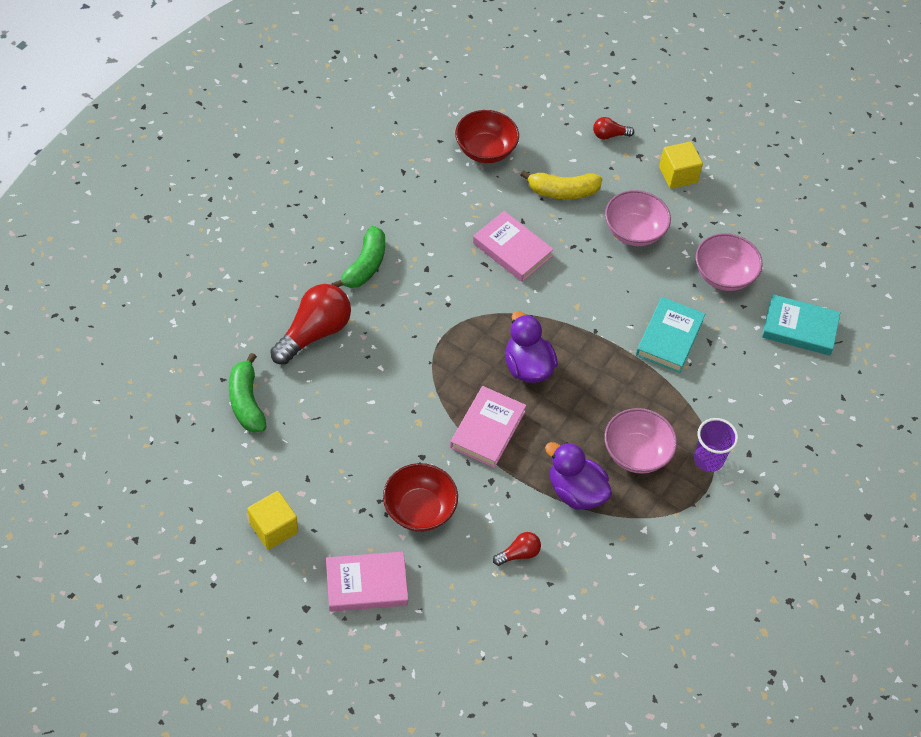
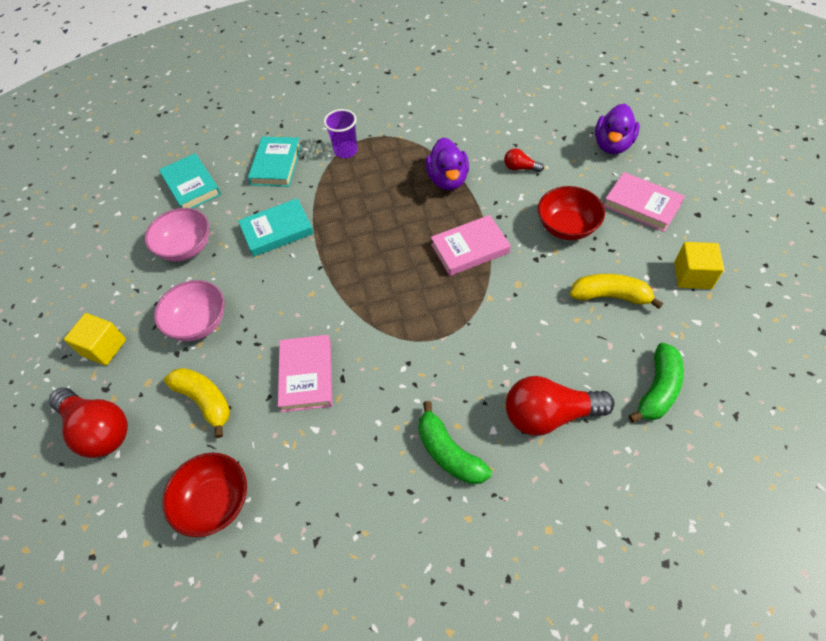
camera: 130 degrees left, 0 degrees up
green banana [332,226,385,288] -> green banana turned 105 degrees counterclockwise [418,401,492,484]
purple duck [505,311,558,383] -> purple duck moved to [595,103,640,154]
red light bulb [593,117,634,140] -> red light bulb [49,388,128,458], size x2.08
pink bowl [605,408,677,474] -> none
none -> turquoise book [248,137,301,187]
none -> yellow banana [570,274,663,309]

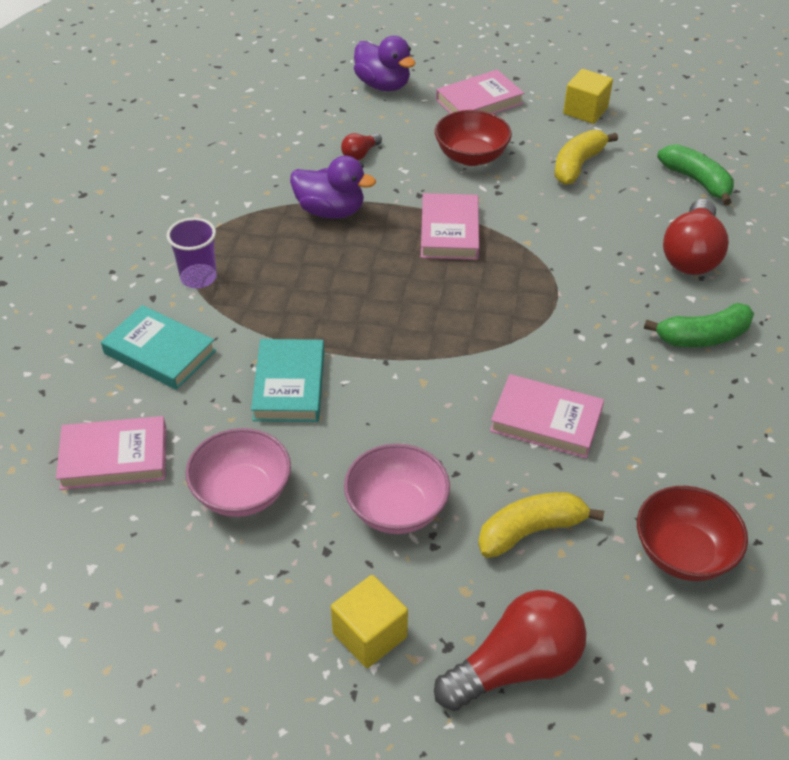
camera: 70 degrees left, 10 degrees down
turquoise book [159,153,221,208] -> pink book [56,416,166,490]

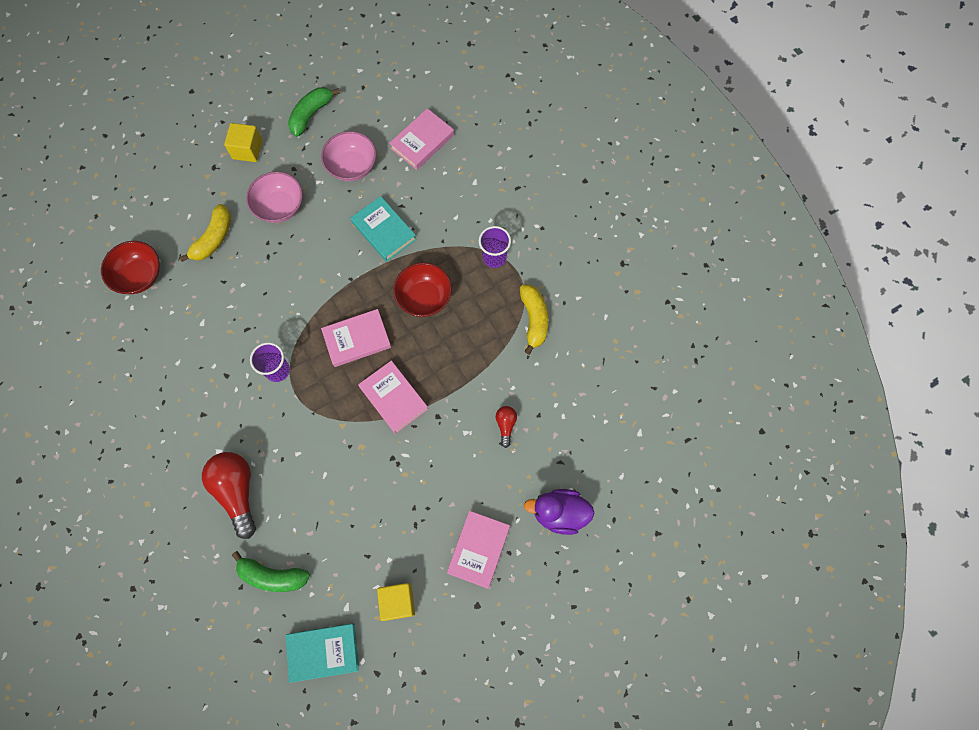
camera: 140 degrees right, 25 degrees up
turquoise book [101,305,216,390] -> turquoise book moved to [286,623,359,683]
purple duck [290,156,376,219] -> none
red light bulb [434,590,587,711] -> none
red bowl [435,110,512,166] -> red bowl moved to [393,262,452,317]
pink book [490,374,604,459] -> pink book moved to [321,309,391,367]
yellow banana [554,130,618,185] -> yellow banana moved to [520,285,549,355]
green banana [644,303,754,347] -> green banana moved to [288,87,340,137]
none -> purple cup [250,342,290,382]

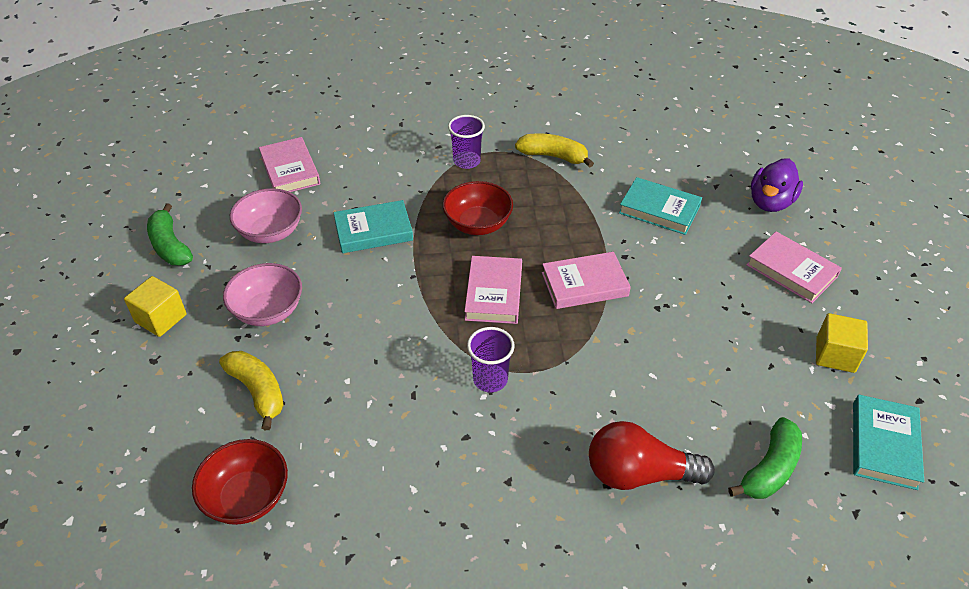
camera: 65 degrees left, 25 degrees down
red light bulb [496,406,517,448] -> turquoise book [619,177,702,235]

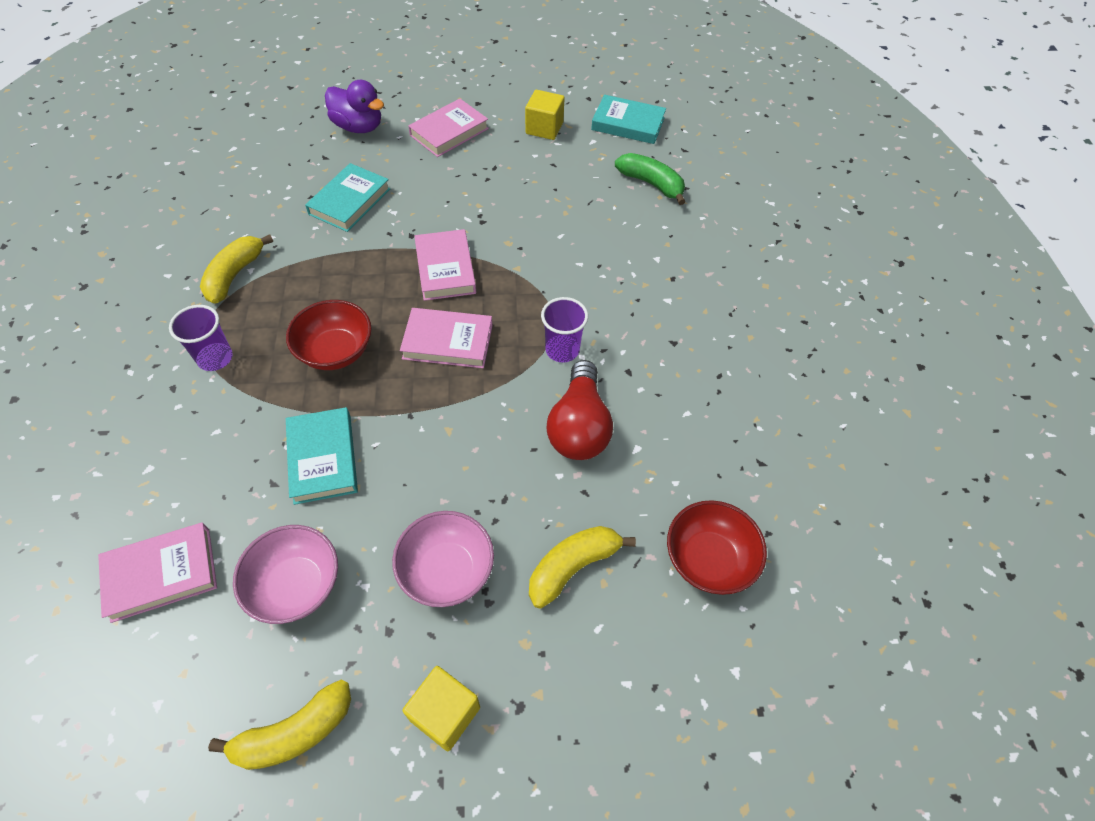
camera: 90 degrees left, 10 degrees up
green banana [147,203,193,265] -> yellow banana [208,680,351,770]
red light bulb [589,421,715,490] -> red light bulb moved to [547,360,613,460]

